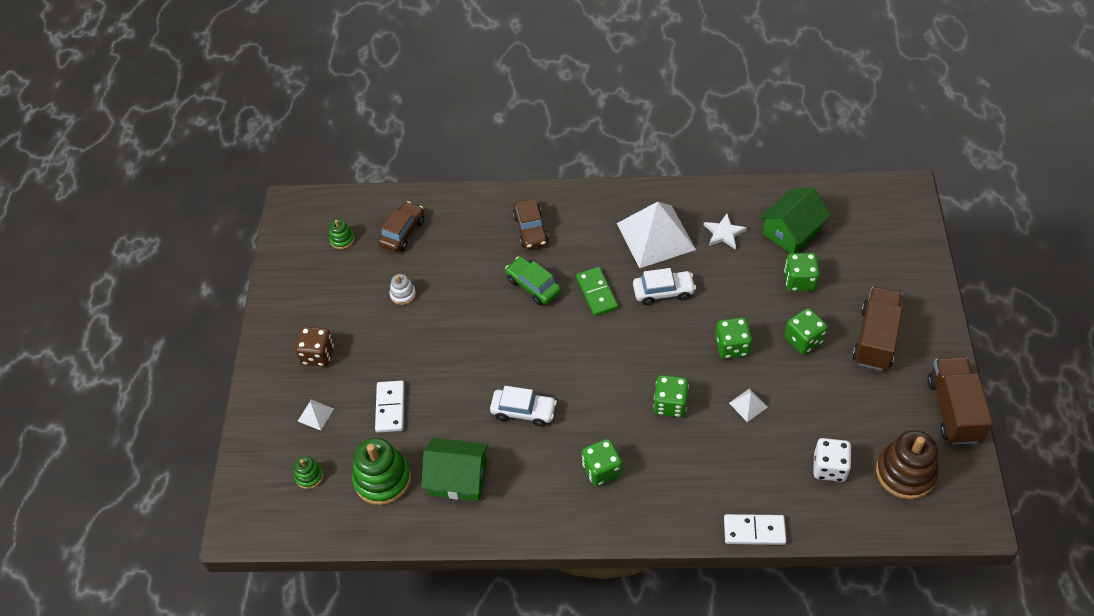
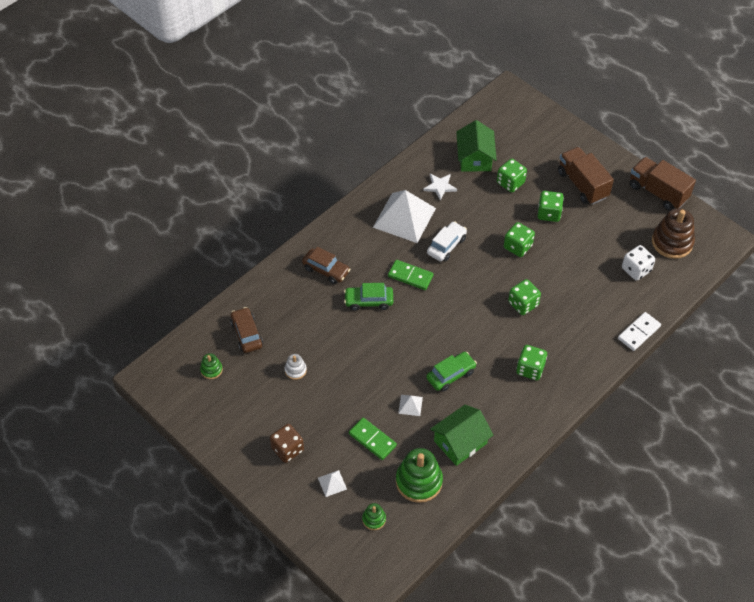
camera: 50 degrees left, 0 degrees up
white domino [375,381,404,433] -> green domino [349,418,397,460]
white car [490,386,557,427] -> green car [426,352,477,392]
white pyramid [729,388,768,422] -> white pyramid moved to [398,395,423,416]

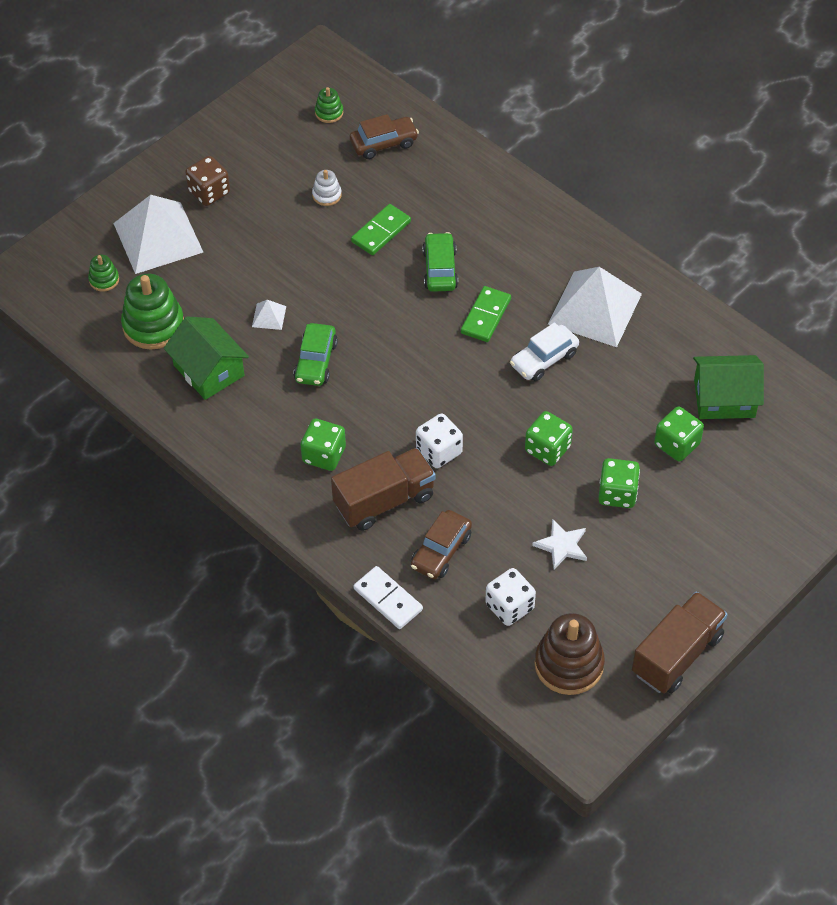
camera: 90 degrees right, 0 degrees up
brown car [302,246,351,284] -> brown car moved to [411,510,472,579]
white pyramid [318,470,347,497] -> white pyramid [113,195,203,274], size x2.44
green domino [349,418,397,460] -> green domino moved to [351,204,411,255]
white star [423,174,457,201] -> white star moved to [532,519,587,569]
green car [426,352,477,392] -> green car turned 45 degrees clockwise [293,323,338,386]
white car [427,221,467,262] -> white car turned 105 degrees clockwise [510,322,579,381]
green dice [508,279,541,315] -> white dice [416,413,463,468]
brown truck [558,147,614,205] -> brown truck moved to [331,448,436,531]

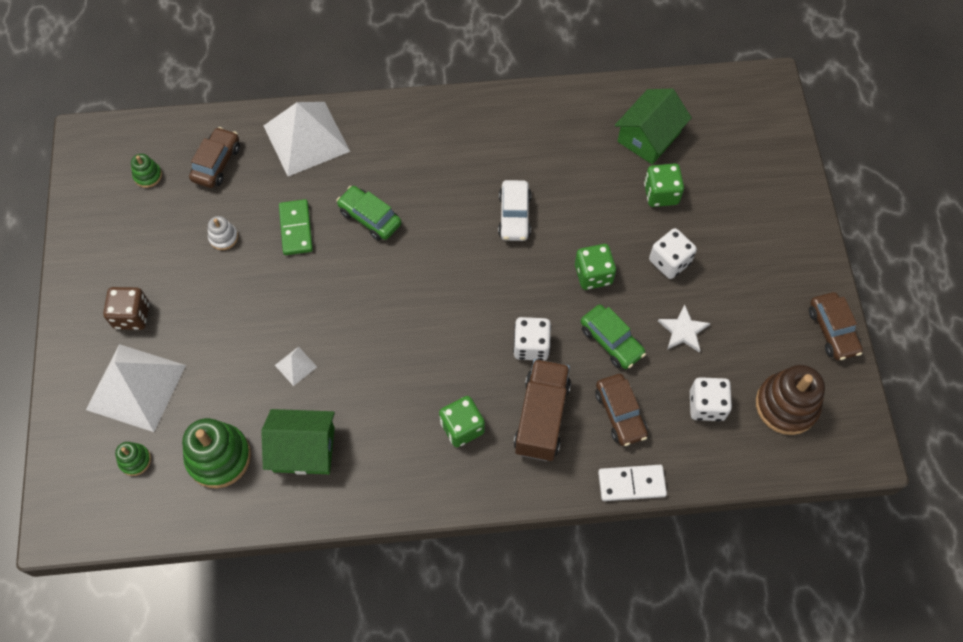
camera: 50 degrees left, 10 degrees up
green car [293,323,338,386] -> green car moved to [581,305,646,369]
green domino [461,286,511,342] -> none
white pyramid [548,267,642,347] -> white pyramid moved to [264,102,350,176]
green dice [598,458,640,508] -> white dice [649,228,697,279]
brown truck [632,592,728,694] -> brown car [809,292,863,360]

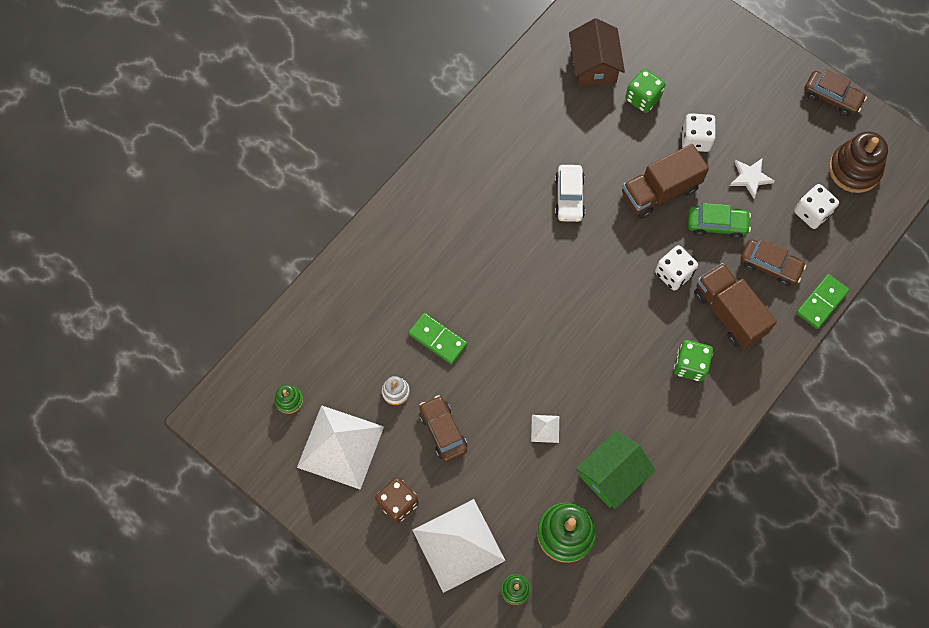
camera: 45 degrees left, 5 degrees up
brown car [189,127,240,188] -> brown car moved to [419,395,467,462]
white pyramid [264,102,350,176] -> white pyramid moved to [297,405,384,490]
green car [336,186,401,241] -> none
white car [498,180,531,241] -> white car turned 45 degrees clockwise [555,165,585,222]
green dice [575,244,616,290] -> brown truck [622,144,709,219]
white domino [598,465,667,501] -> green domino [796,274,849,329]
green house [615,89,692,165] -> brown house [569,18,625,86]

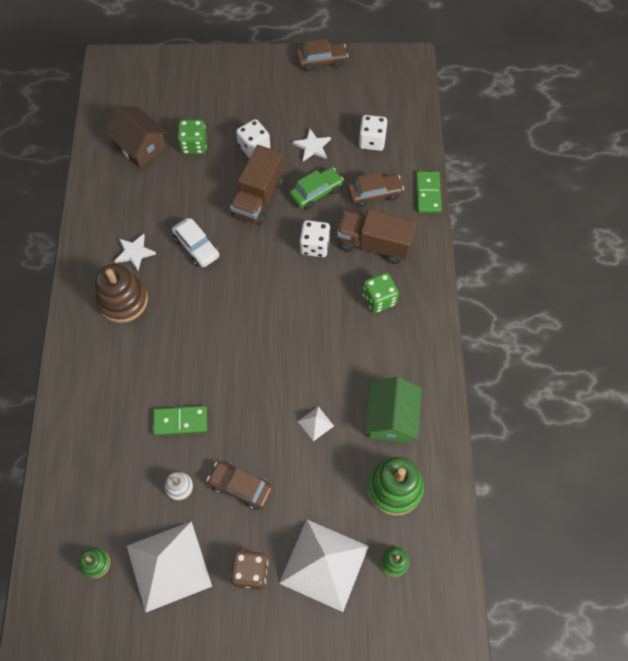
camera: 40 degrees left, 5 degrees down
brown stacking toy [829,132,888,193] -> brown stacking toy moved to [95,264,148,323]
none -> white star [115,234,156,270]

